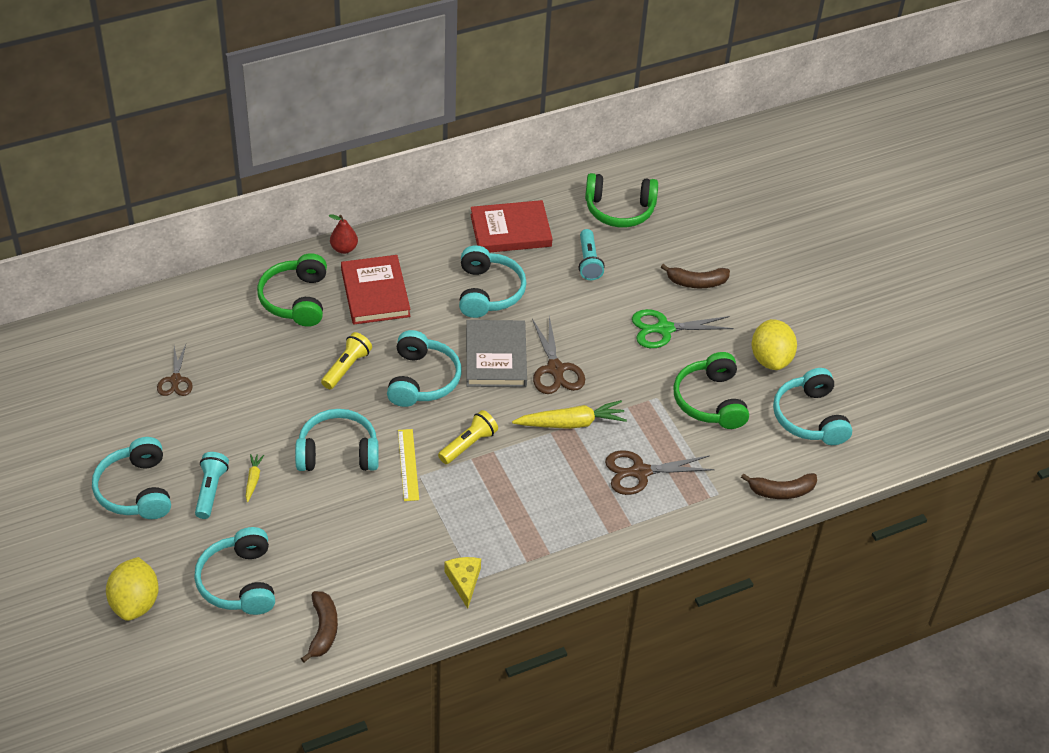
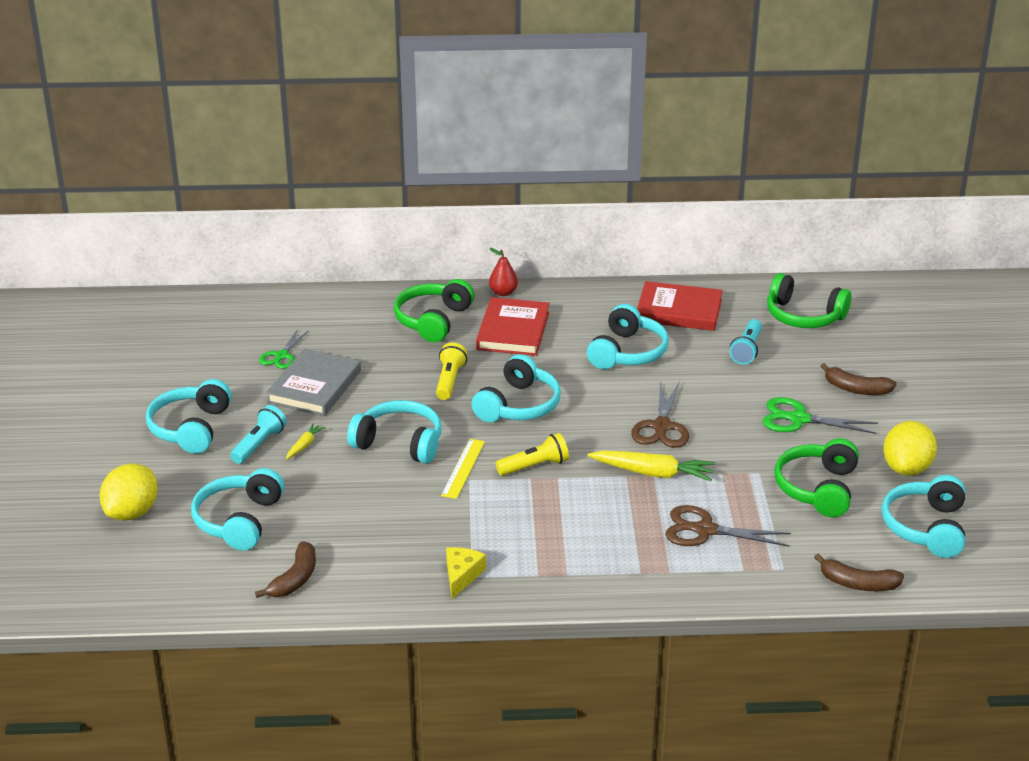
camera: 25 degrees right, 15 degrees down
brown scissors [157,344,193,396] -> green scissors [259,329,309,369]
yellow flashlight [321,332,372,389] -> yellow flashlight turned 45 degrees counterclockwise [436,342,467,400]
grey book [466,320,527,387] -> grey book moved to [266,349,361,416]

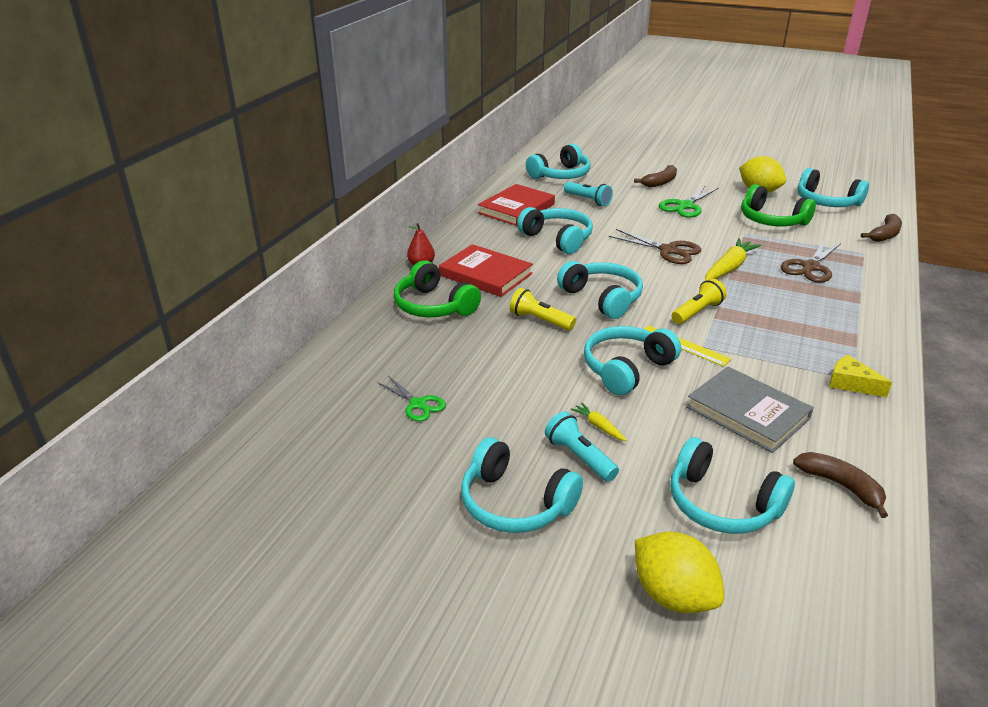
camera: 65 degrees left, 0 degrees up
grey book [266,349,361,416] -> grey book moved to [686,367,814,453]
yellow flashlight [496,433,569,476] -> yellow flashlight turned 45 degrees clockwise [672,279,727,324]
green headphones [767,273,851,328] -> turquoise headphones [526,144,591,179]

